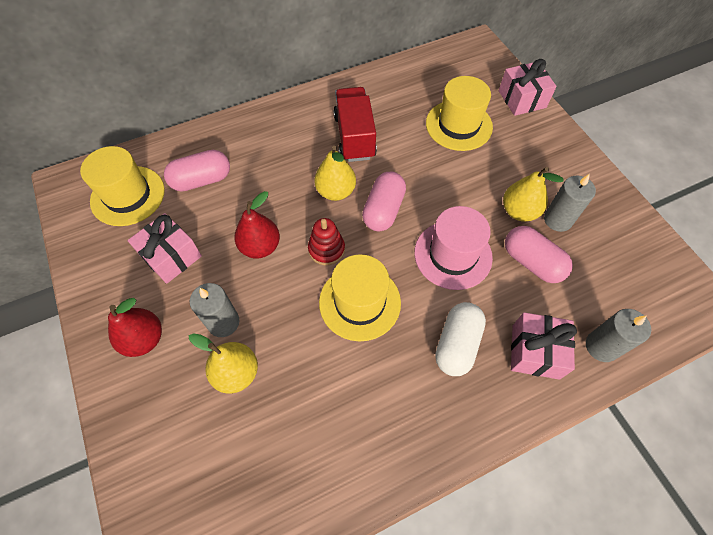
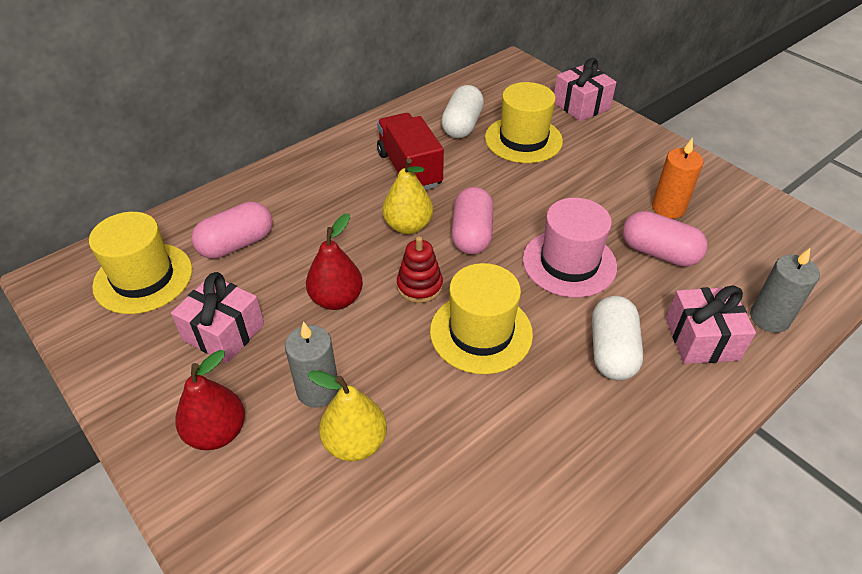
camera: 15 degrees left, 15 degrees down
yellow pear [503,167,564,222] -> none
grey candle [544,174,596,232] -> orange candle [652,137,703,219]
none -> white capsule [441,85,484,138]

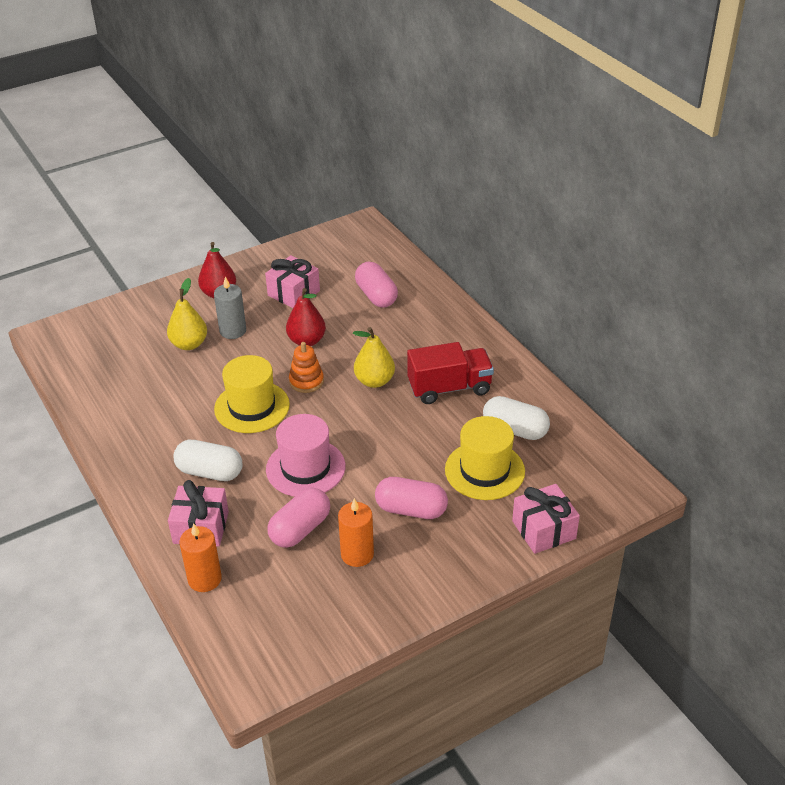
camera: 100 degrees right, 5 degrees down
yellow hat [89,212,192,314] -> none
red stacking toy [397,236,443,303] -> orange stacking toy [289,342,324,393]
pink capsule [452,187,493,254] -> pink capsule moved to [375,477,448,519]
grey candle [750,248,820,333] -> orange candle [179,523,222,592]

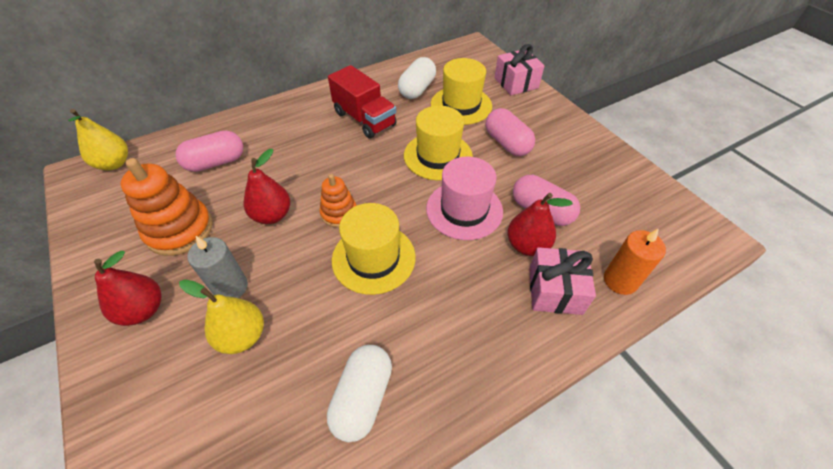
camera: 90 degrees left, 10 degrees up
white capsule [174,440,243,481] -> white capsule moved to [327,345,392,442]
pink gift [265,255,320,308] -> orange stacking toy [121,158,213,256]
orange candle [338,498,374,567] -> none
yellow pear [353,327,395,388] -> yellow pear moved to [68,109,128,170]
pink capsule [375,477,448,519] -> pink capsule turned 45 degrees counterclockwise [486,108,535,156]
red truck [407,342,494,404] -> red truck turned 150 degrees clockwise [328,65,397,139]
none -> yellow hat [404,106,473,180]
none -> red pear [507,193,573,256]

